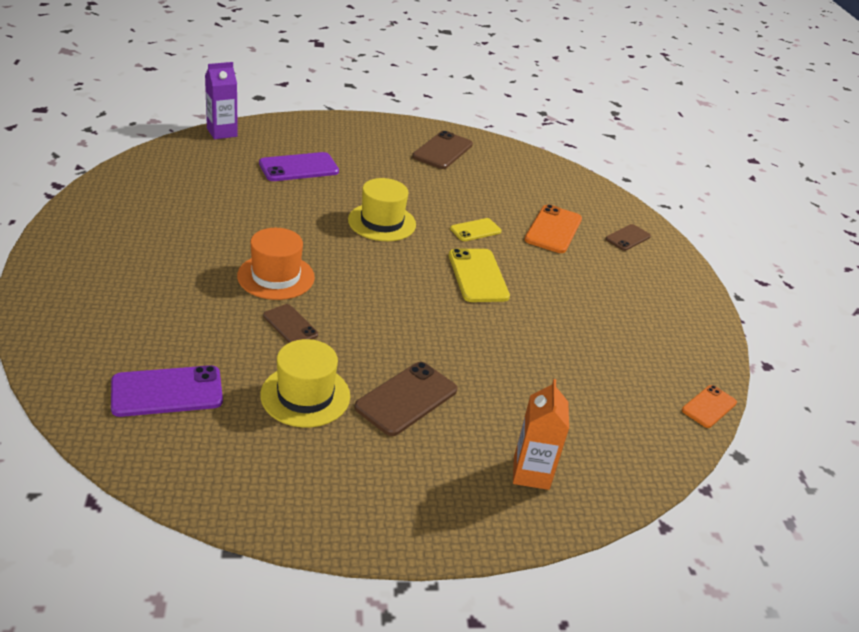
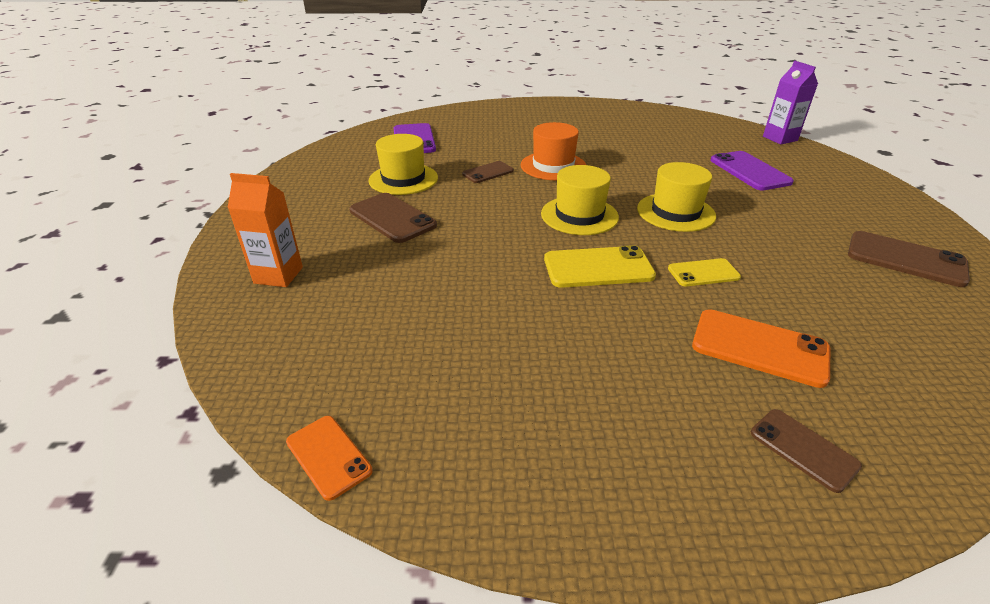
camera: 100 degrees right, 0 degrees up
yellow phone [450,218,502,241] -> yellow phone turned 75 degrees counterclockwise [668,258,741,286]
none -> yellow hat [541,165,619,235]

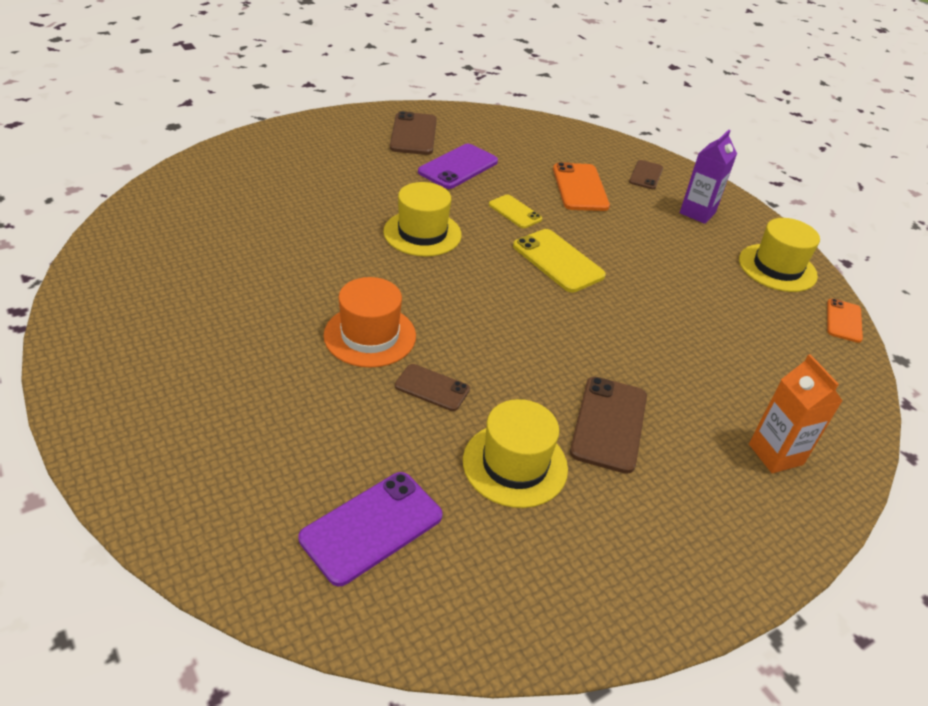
camera: 125 degrees left, 5 degrees up
yellow hat [541,165,619,235] -> yellow hat moved to [739,218,820,292]
purple phone [711,151,794,191] -> purple phone moved to [418,144,498,189]
purple carton [763,61,818,145] -> purple carton moved to [680,130,737,224]

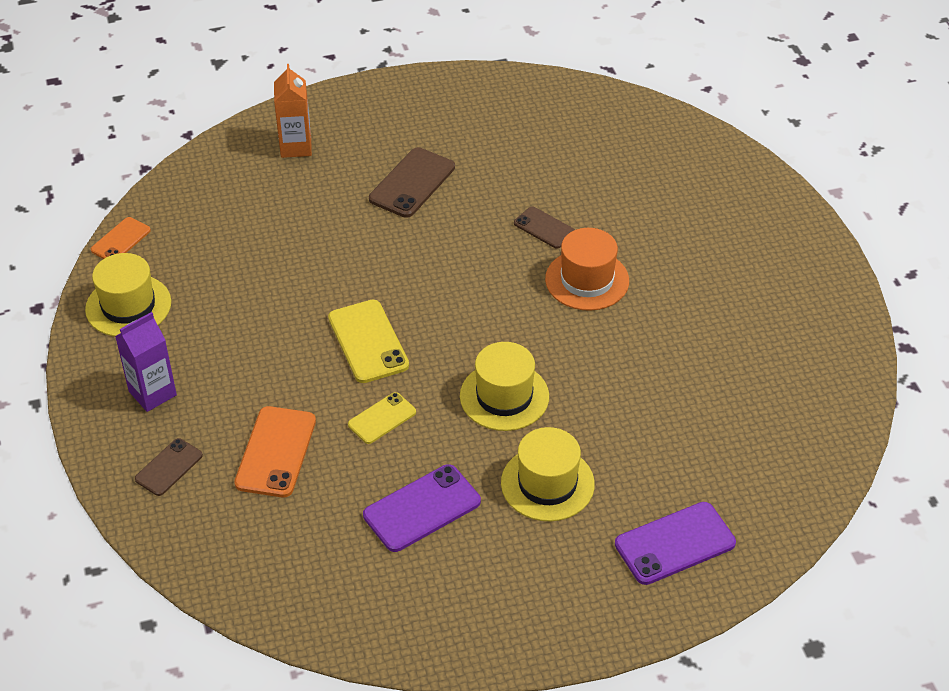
camera: 160 degrees left, 5 degrees up
purple phone [298,472,442,586] -> purple phone moved to [615,502,736,585]
brown phone [390,111,437,155] -> none
yellow hat [463,399,568,508] -> yellow hat moved to [501,427,595,521]
yellow phone [489,194,542,228] -> yellow phone turned 75 degrees clockwise [348,392,416,444]

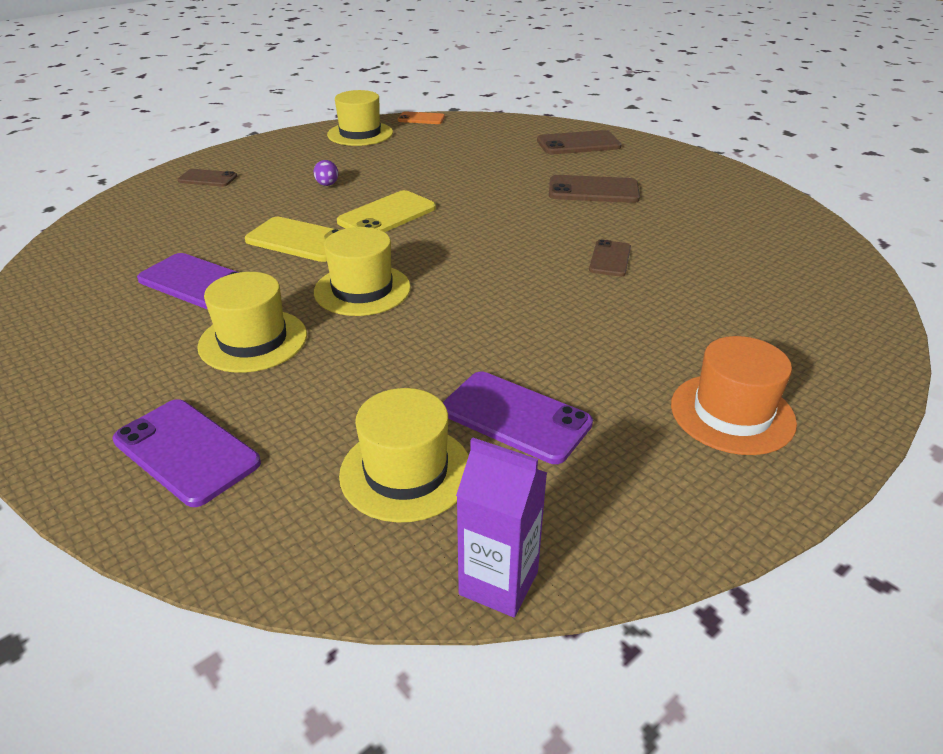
camera: 65 degrees right, 10 degrees down
purple carton [115,312,177,412] -> purple carton moved to [456,437,547,617]
orange phone [234,406,316,497] -> none
orange carton [274,64,312,158] -> brown phone [537,130,622,154]
yellow phone [348,392,416,444] -> yellow phone [245,217,340,262], size x1.62
orange hat [545,228,629,311] -> orange hat moved to [671,336,797,455]
none -> purple egg [313,160,338,186]
none -> yellow hat [339,388,469,522]
none -> purple phone [443,372,593,464]

